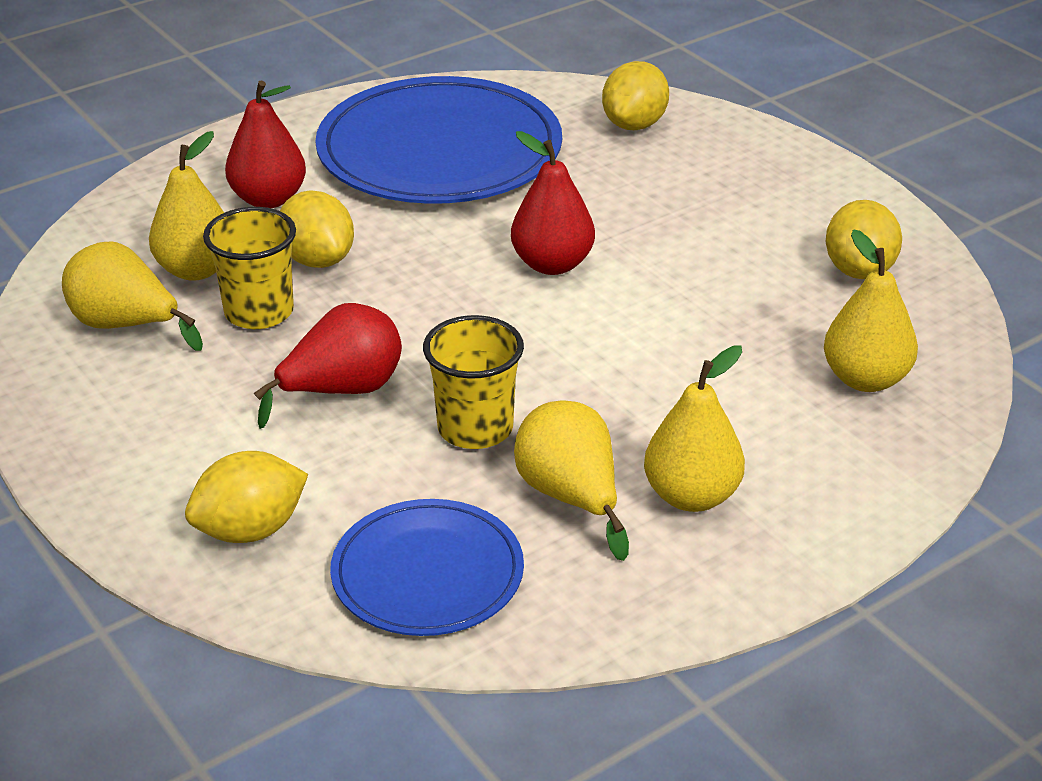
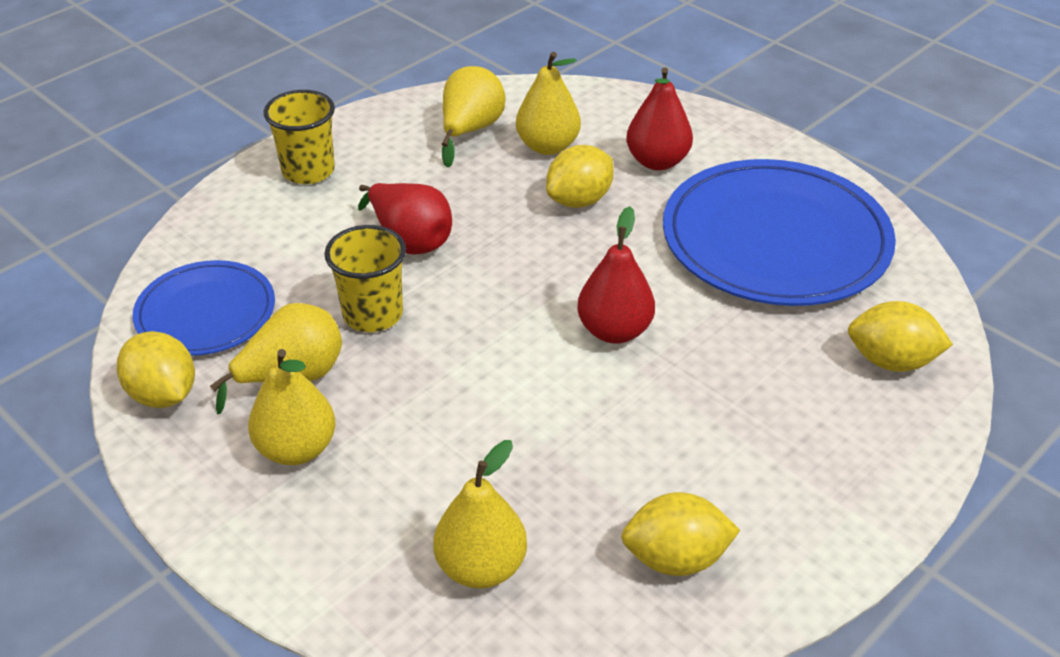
camera: 80 degrees right, 5 degrees up
yellow lemon [185,451,308,543] -> yellow lemon moved to [117,331,195,408]
yellow cup [203,207,296,329] -> yellow cup moved to [263,90,335,184]

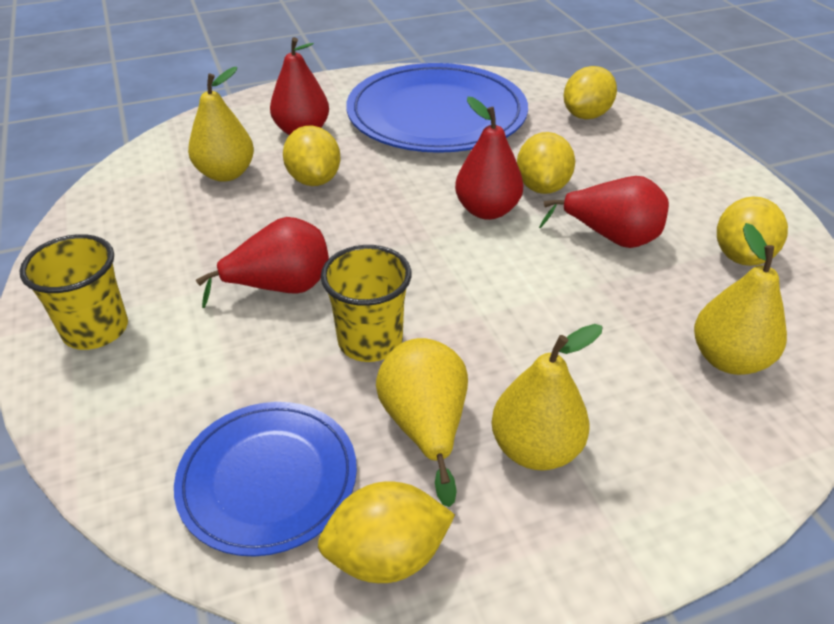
camera: 65 degrees left, 0 degrees up
yellow pear [442,66,505,168] -> none
none -> yellow lemon [517,132,575,194]
none -> red pear [539,176,669,248]

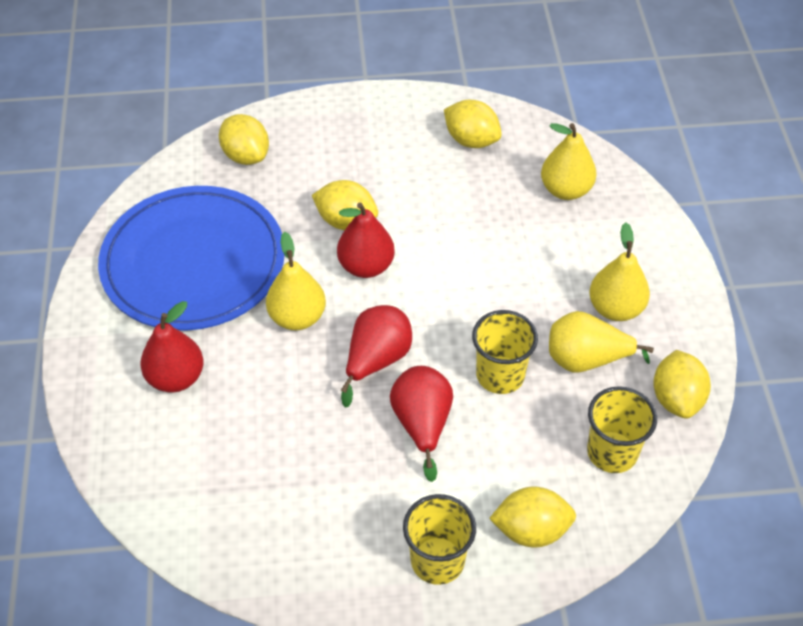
camera: 75 degrees left, 10 degrees up
blue plate [174,402,357,557] -> yellow cup [587,386,657,473]
yellow pear [188,67,254,182] -> yellow pear moved to [266,232,326,330]
yellow lemon [283,126,340,186] -> yellow lemon moved to [489,486,576,548]
red pear [539,176,669,248] -> red pear moved to [340,305,412,408]

